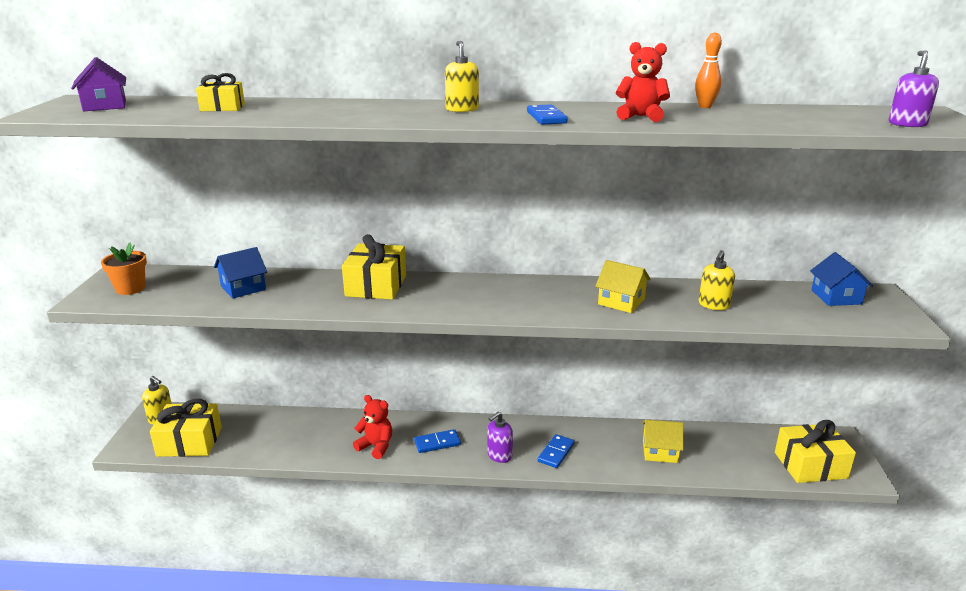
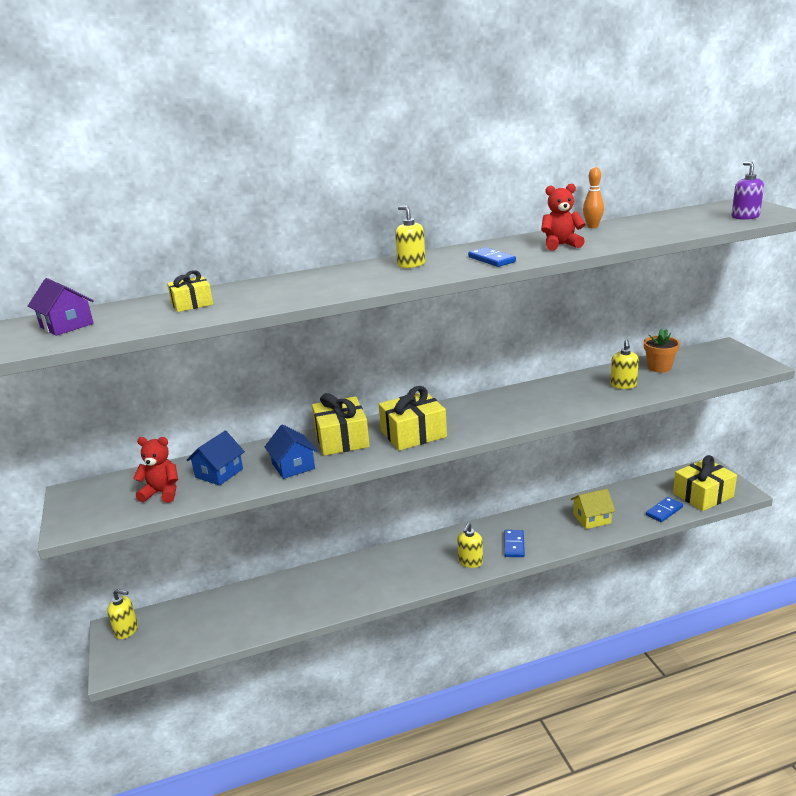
camera: 20 degrees left, 0 degrees up
orange flower pot [101,242,147,295] -> orange flower pot moved to [644,328,680,373]
yellow gift [150,399,222,457] -> yellow gift moved to [378,386,447,451]
red teddy bear [353,395,392,459] -> red teddy bear moved to [133,437,178,503]
blue domino [414,429,461,453] -> blue domino moved to [646,497,683,522]
purple soap dispenser [487,412,513,463] -> yellow soap dispenser [457,523,483,568]
yellow house [595,260,651,313] -> none
blue house [810,252,873,306] -> blue house moved to [265,424,318,479]

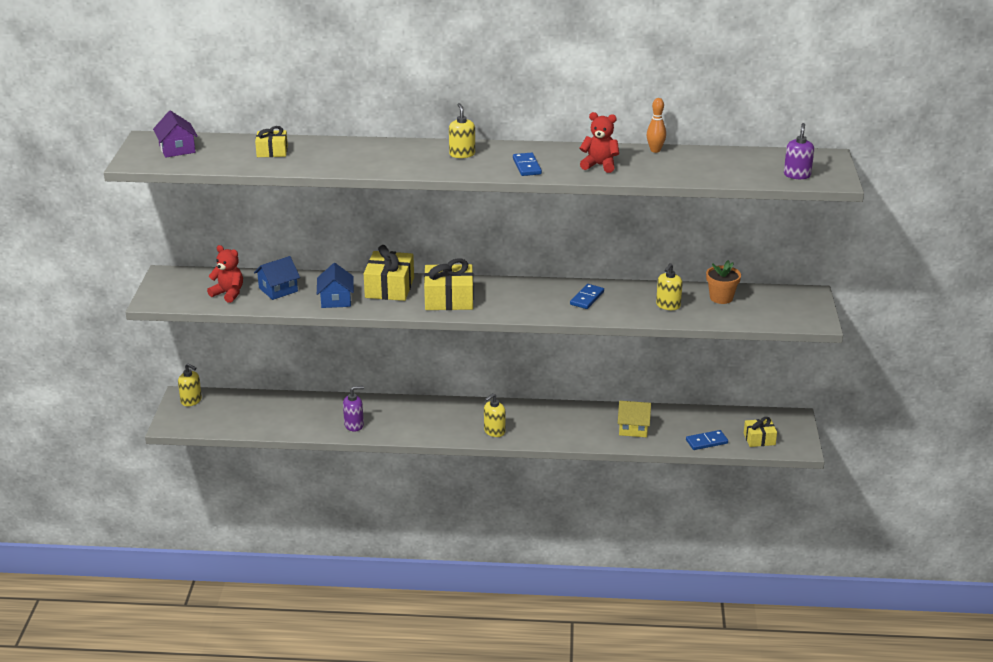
camera: 20 degrees right, 5 degrees up
blue domino [504,530,525,557] -> blue domino moved to [570,284,604,309]
yellow gift [673,455,737,511] -> yellow gift [744,417,777,447], size x0.58
none -> purple soap dispenser [343,386,364,431]

